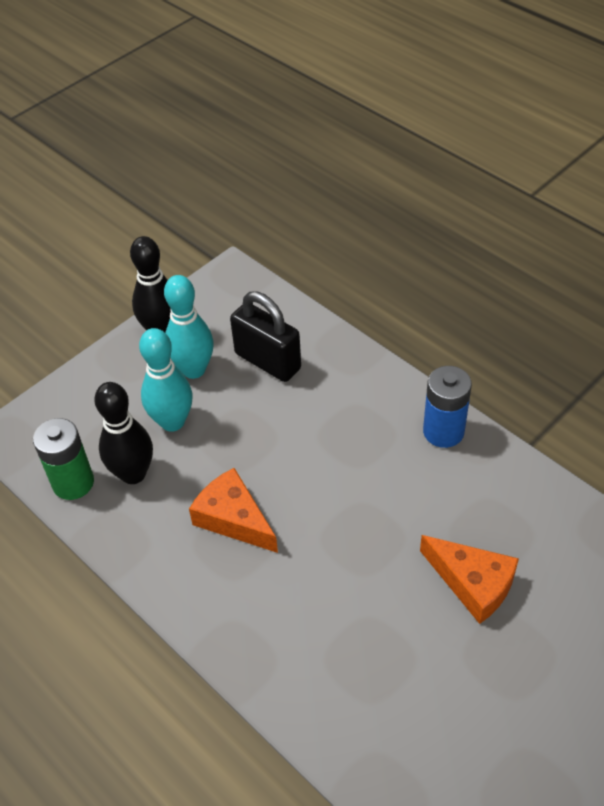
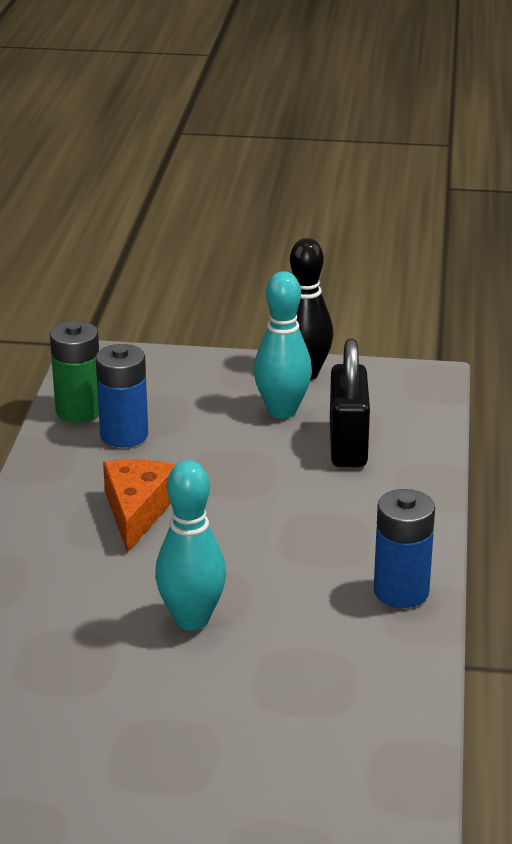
camera: 50 degrees right, 20 degrees down
black bowling pin [94,382,153,484] -> blue battery [96,344,148,447]
turquoise bowling pin [139,328,192,432] -> turquoise bowling pin moved to [155,460,226,630]
orange cheese [420,535,519,624] -> none

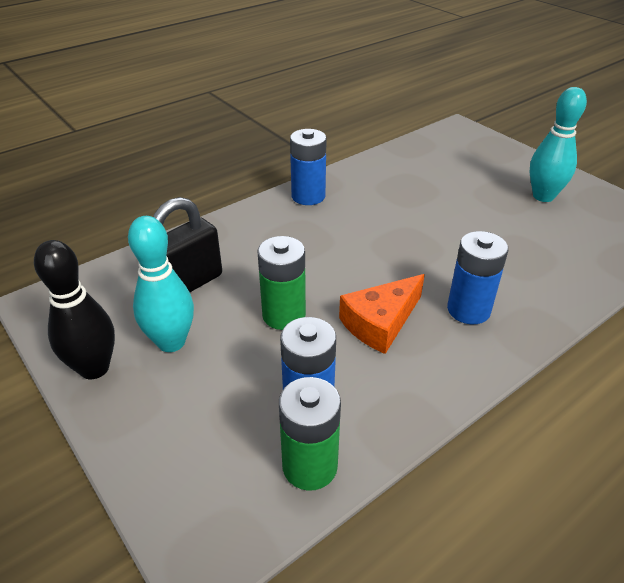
camera: 135 degrees left, 10 degrees up
turquoise bowling pin [155,460,226,630] -> turquoise bowling pin moved to [530,87,587,202]
none -> green battery [257,236,306,330]
none -> blue battery [447,231,508,324]

